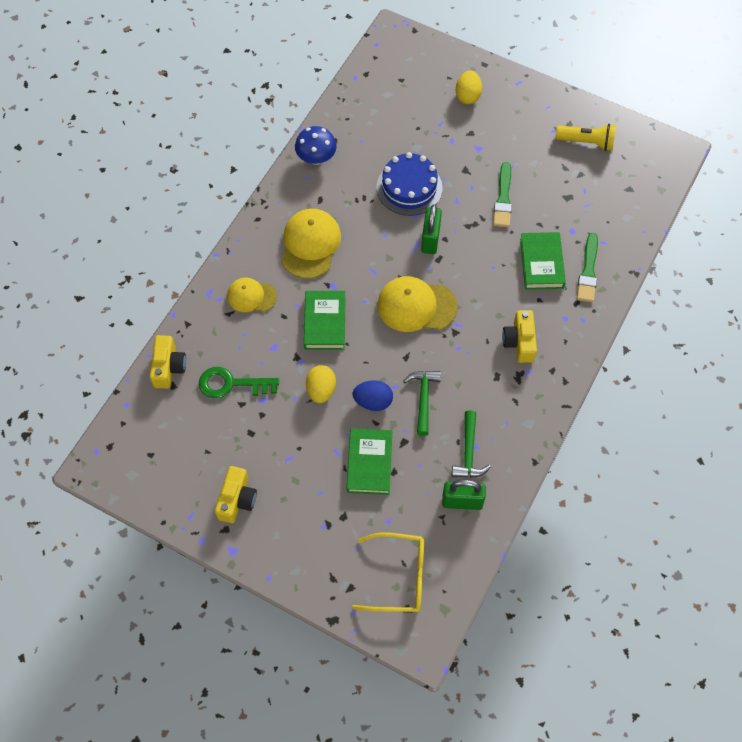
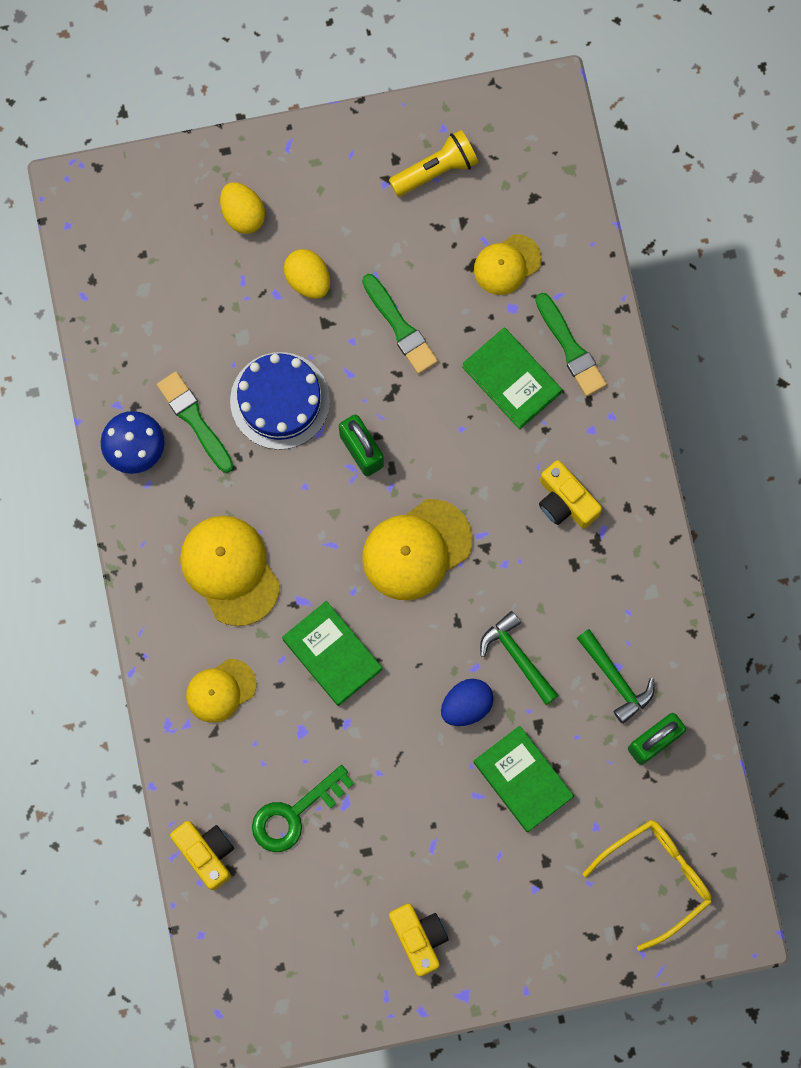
camera: 40 degrees left, 15 degrees up
yellow egg [306,365,336,403] -> yellow egg moved to [284,249,330,299]
none -> green brush [157,372,234,473]
none -> yellow cap [474,234,542,295]

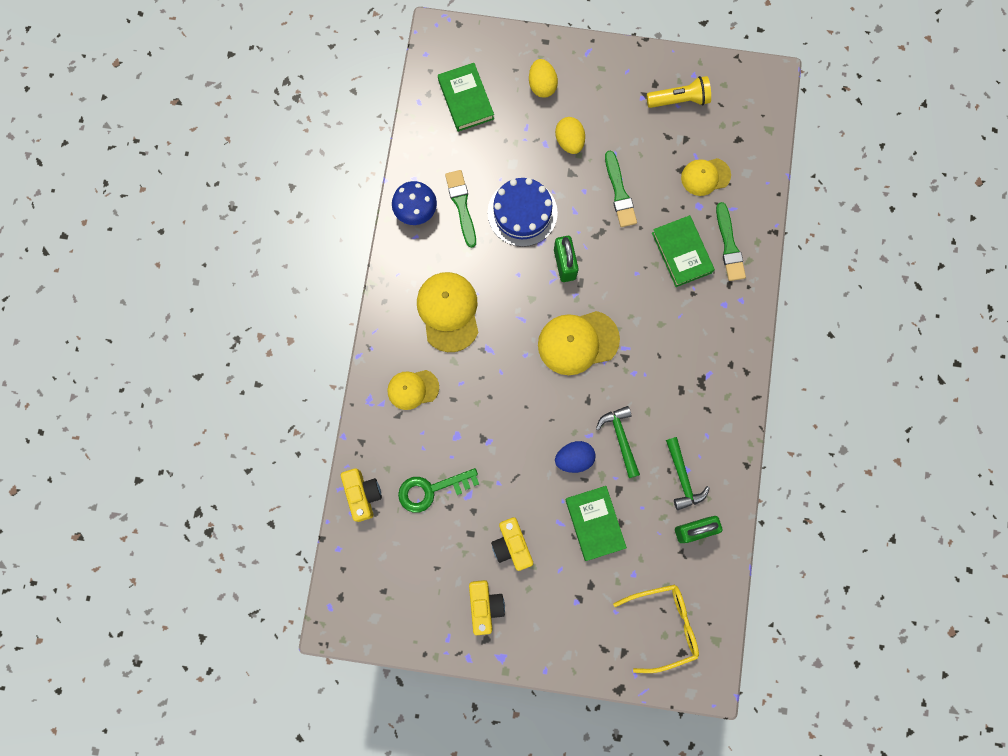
camera: 20 degrees right, 0 degrees up
green book [282,601,382,706] -> green book moved to [438,63,494,132]
yellow camera [539,460,602,529] -> yellow camera moved to [491,517,533,571]

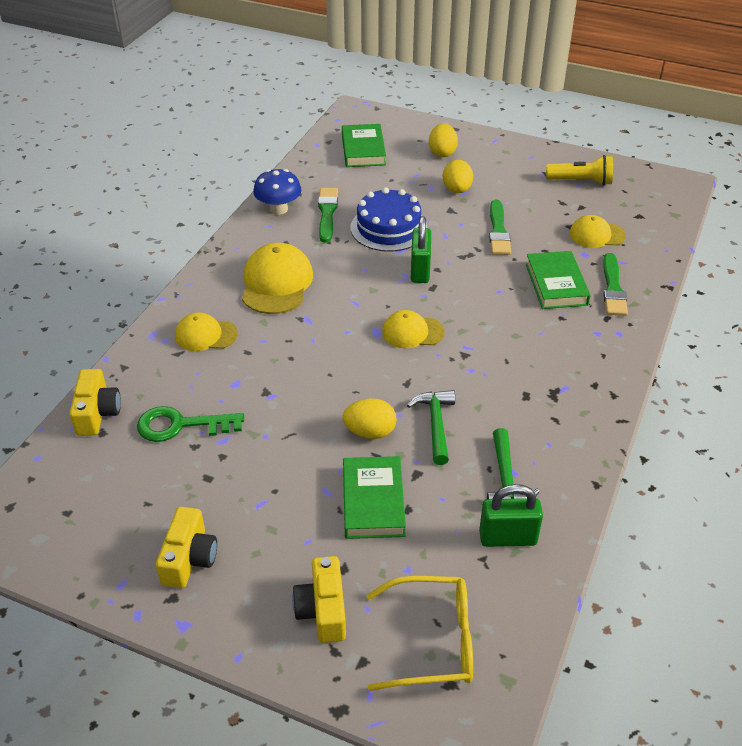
camera: 15 degrees right, 35 degrees down
yellow camera [491,517,533,571] -> yellow camera moved to [292,556,346,643]
yellow cap [538,311,620,375] -> yellow cap [382,310,445,348], size x0.63
blue egg [555,441,596,473] -> yellow egg [342,398,396,439]

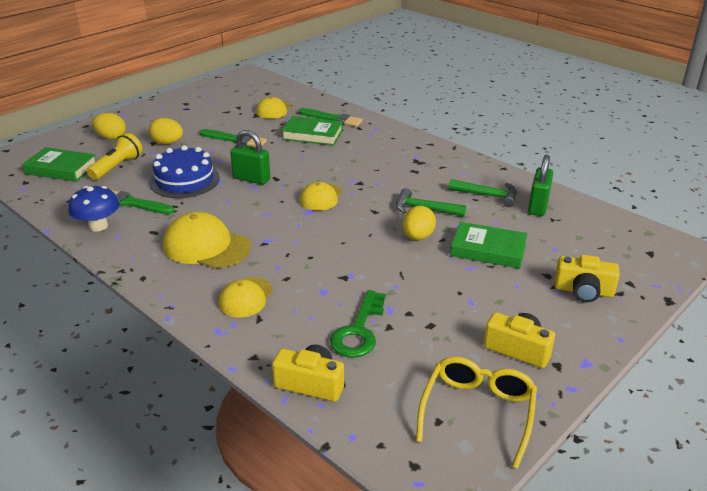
camera: 70 degrees left, 10 degrees down
yellow glasses [366,576,473,691] -> yellow glasses moved to [416,356,537,469]
yellow flashlight [546,155,613,186] -> yellow flashlight moved to [87,133,143,180]

